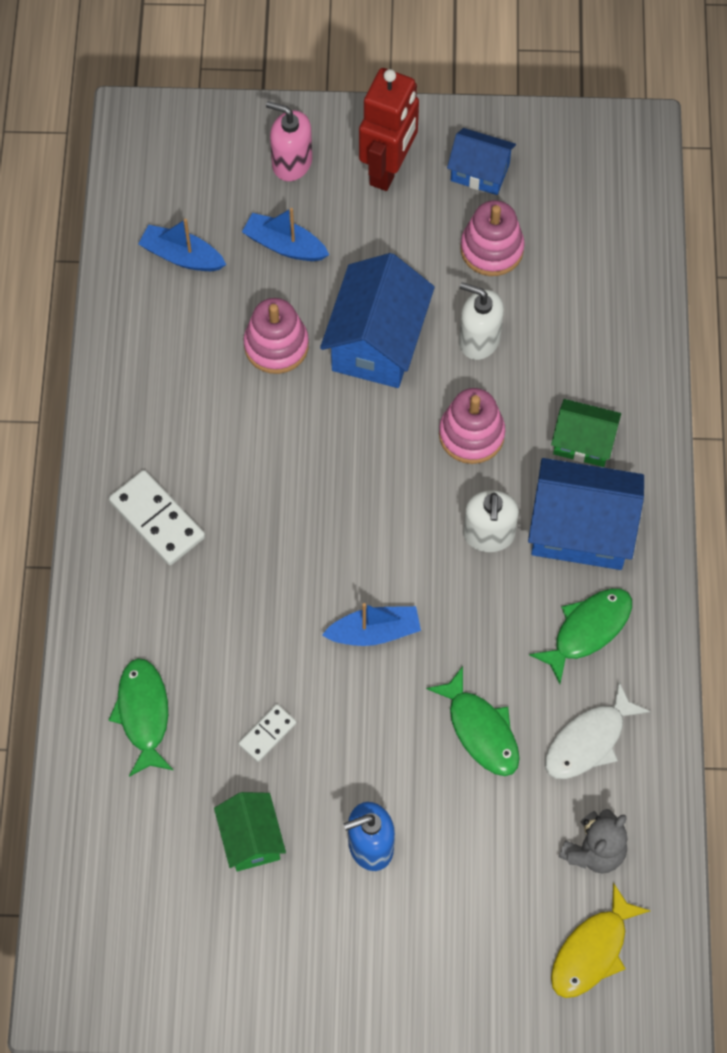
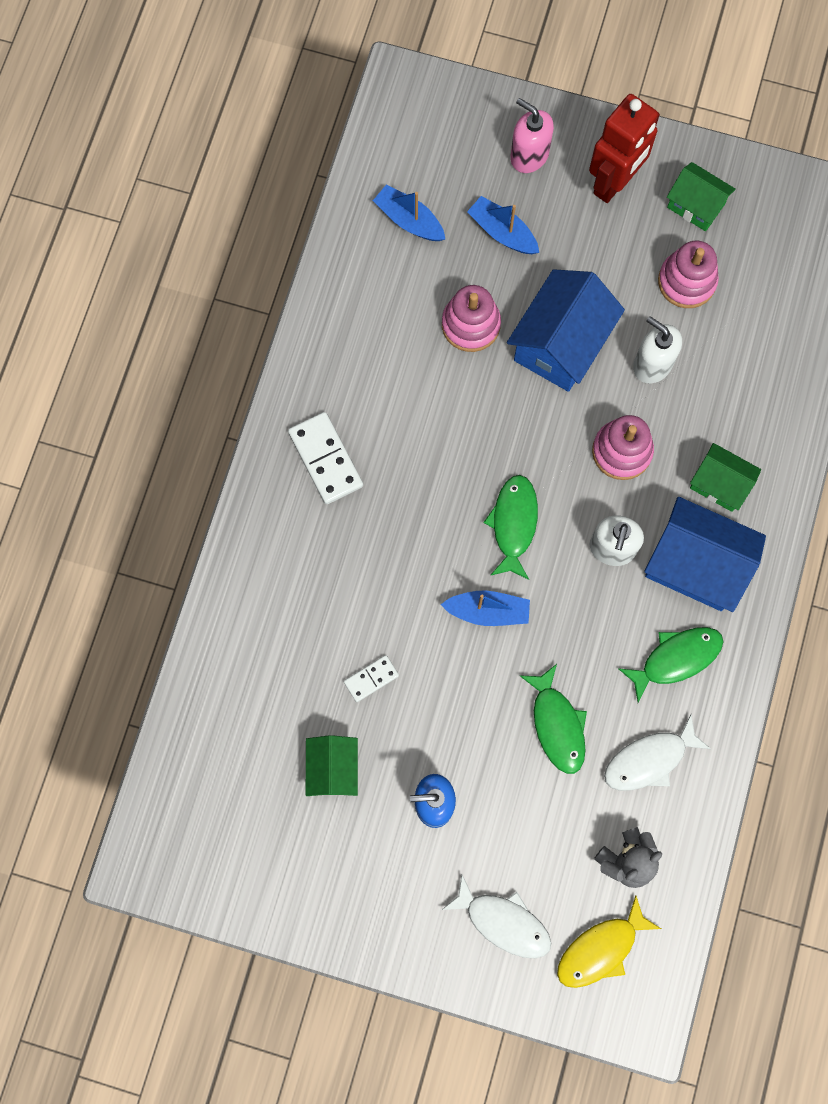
camera: 15 degrees right, 10 degrees up
green fish [109,658,173,777] -> green fish moved to [483,475,538,580]
blue house [447,128,516,195] -> green house [667,162,736,231]
none -> white fish [442,875,551,958]

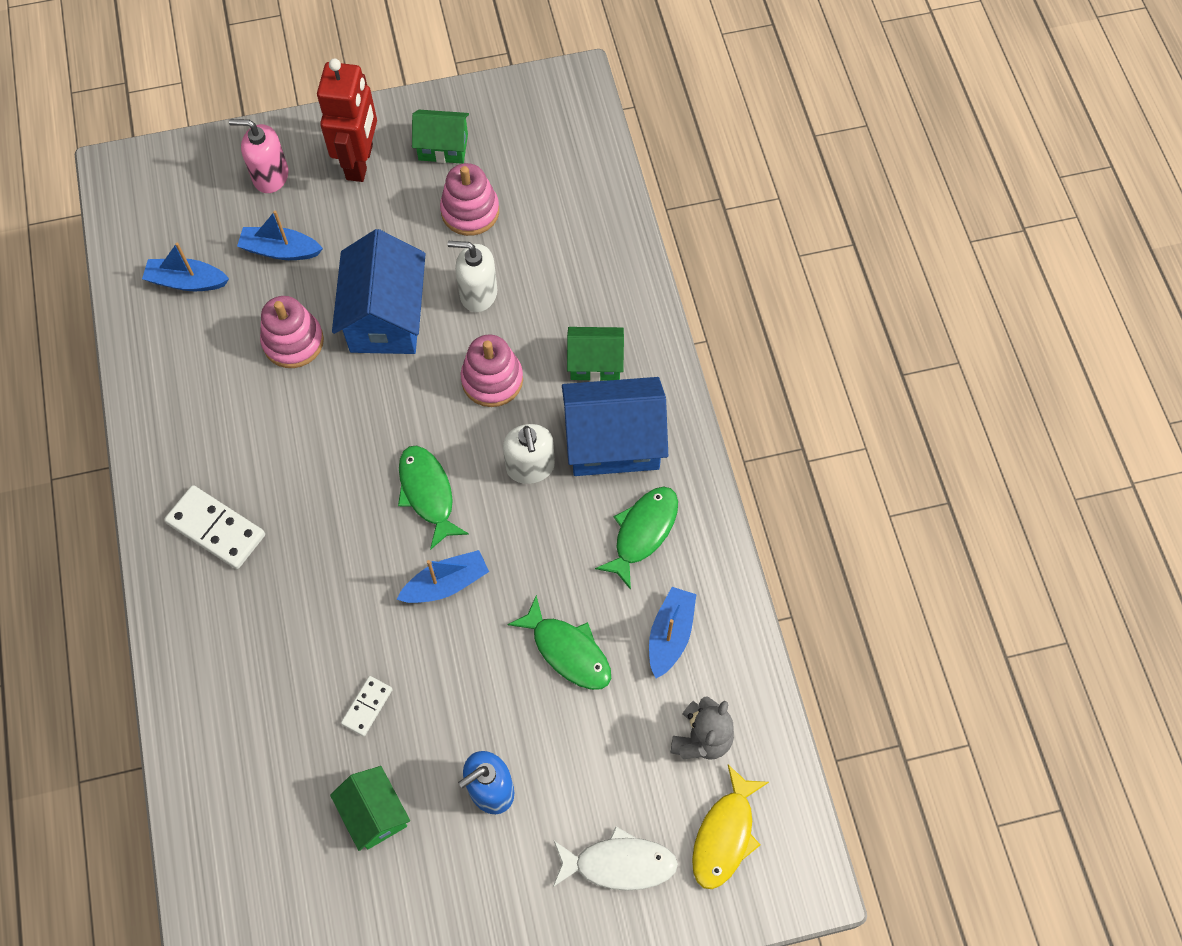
camera: 30 degrees left, 10 degrees down
white fish [604,714,711,791] -> blue boat [649,587,697,678]

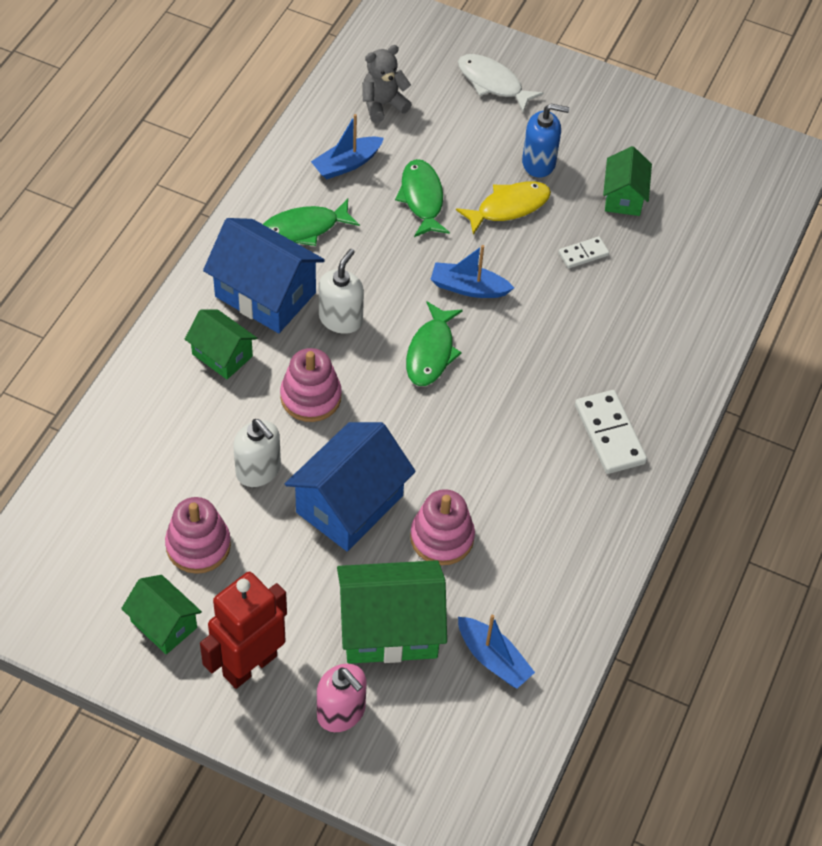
camera: 145 degrees left, 10 degrees down
blue boat [237,211,323,260] -> green house [337,560,447,664]
yellow fish [692,765,769,889] -> yellow fish moved to [456,181,551,235]

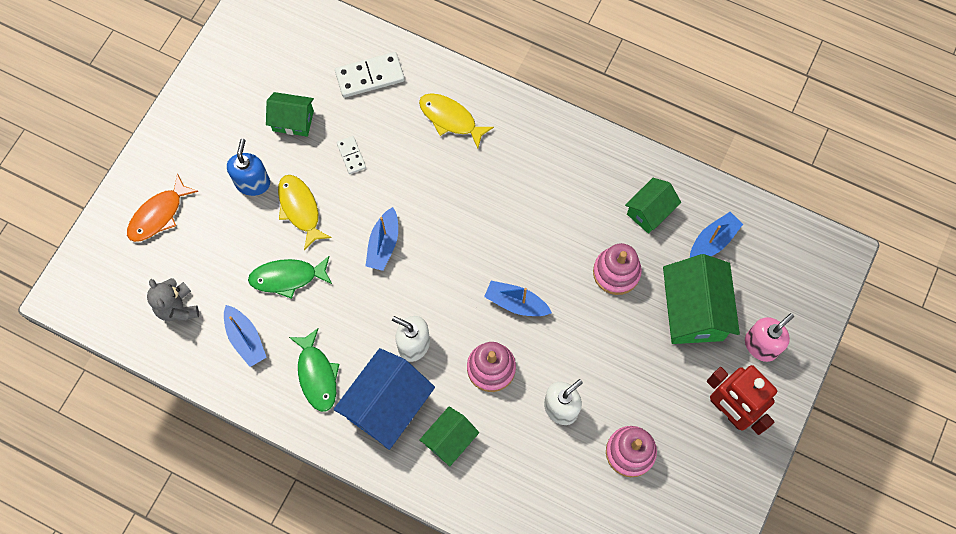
camera: 85 degrees left, 15 degrees up
green house [121,575,202,655] -> green house moved to [625,178,681,234]
blue house [285,422,416,551] -> none
green fish [406,301,463,386] -> none
white fish [458,54,544,113] -> orange fish [127,174,199,242]
white domino [575,390,647,474] -> white domino moved to [335,52,405,98]
none -> yellow fish [419,93,494,148]
none -> blue boat [484,281,552,316]

